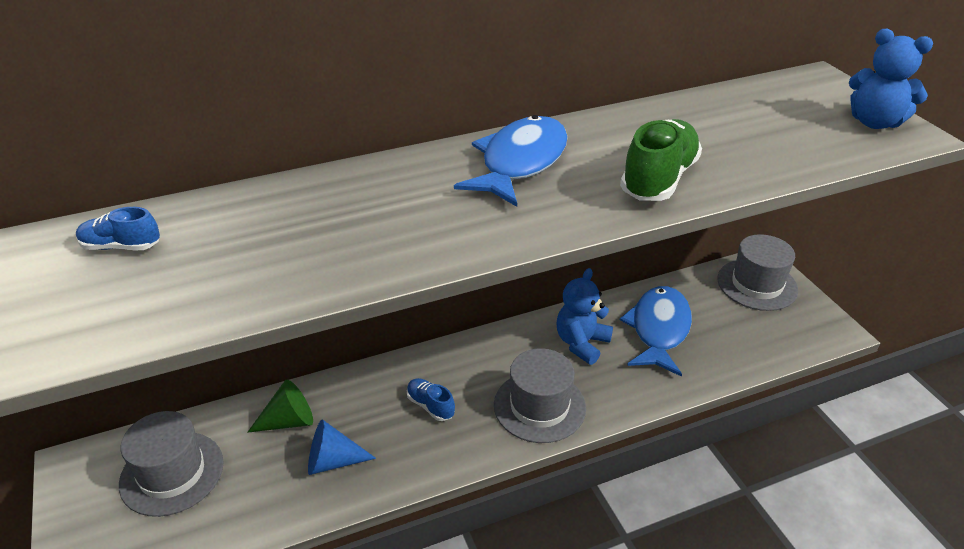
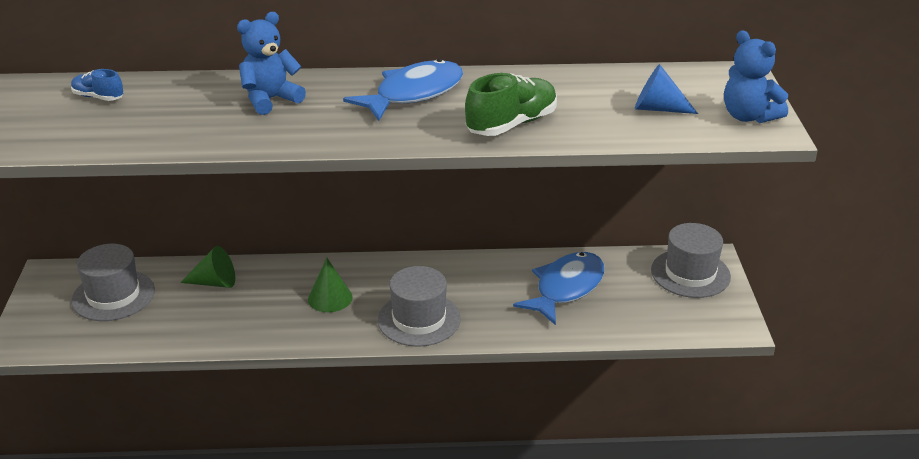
camera: 20 degrees right, 5 degrees down
blue cone [308,419,376,475] -> blue cone moved to [635,64,698,114]
blue shoe [407,378,455,421] -> green cone [308,258,353,312]
blue teddy bear [557,268,613,365] -> blue teddy bear moved to [237,12,306,115]

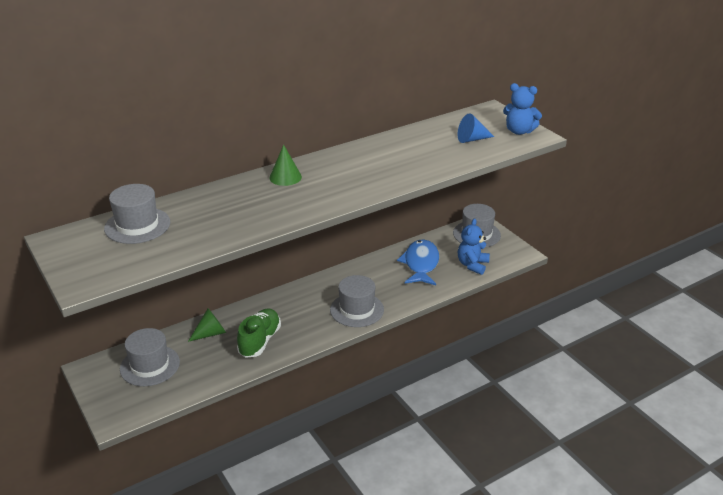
camera: 30 degrees left, 0 degrees up
blue shoe [71,69,123,101] -> grey hat [104,184,170,244]
blue teddy bear [237,12,306,115] -> blue teddy bear moved to [458,218,490,275]
green cone [308,258,353,312] -> green cone moved to [269,145,302,186]
blue fish [343,59,463,121] -> none
green shoe [465,73,557,136] -> green shoe moved to [237,309,281,358]

